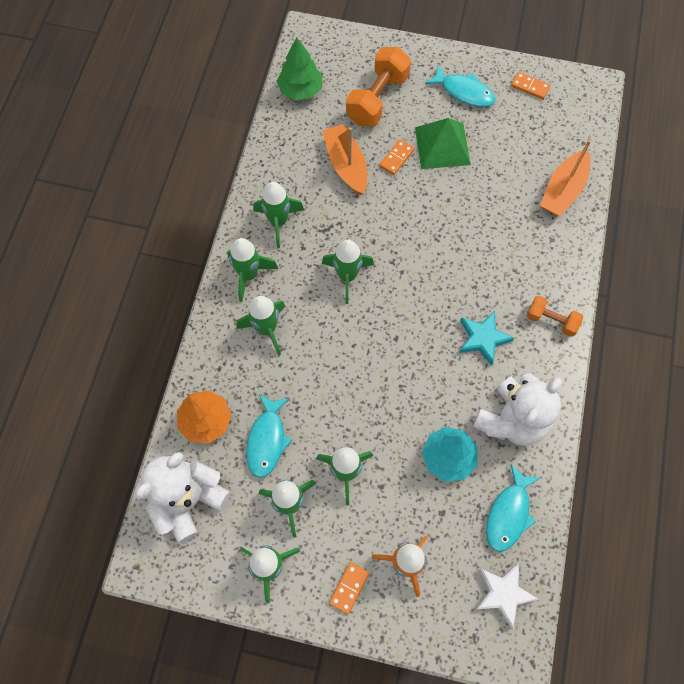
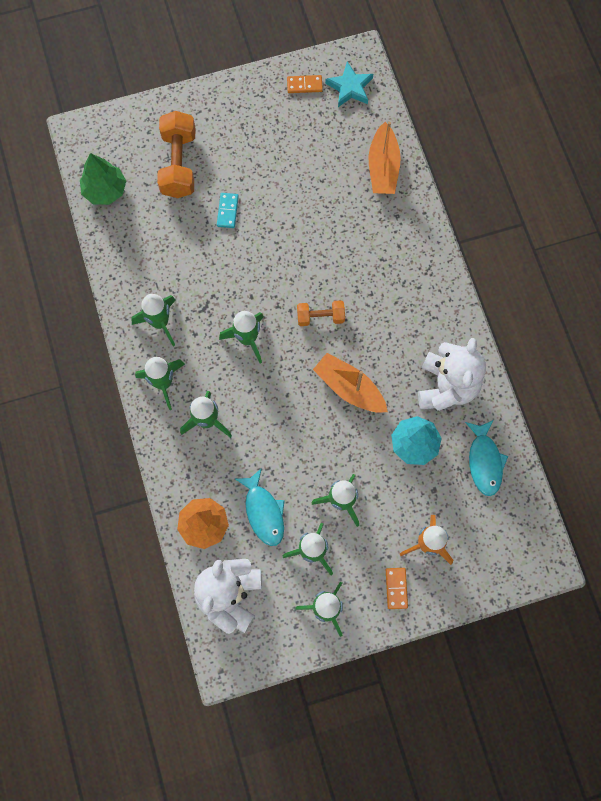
camera: 30 degrees left, 5 degrees up
orange boat [323,124,367,195] -> orange boat moved to [313,353,388,413]
orange domino [379,140,414,175] -> turquoise domino [217,193,239,228]
green pyramid [415,118,471,169] -> none
turquoise fish [425,65,496,107] -> none
turquoise star [459,310,514,366] -> turquoise star moved to [325,61,373,107]
white star [476,563,539,629] -> none
orange dumbbell [527,296,583,337] -> orange dumbbell moved to [297,300,345,326]

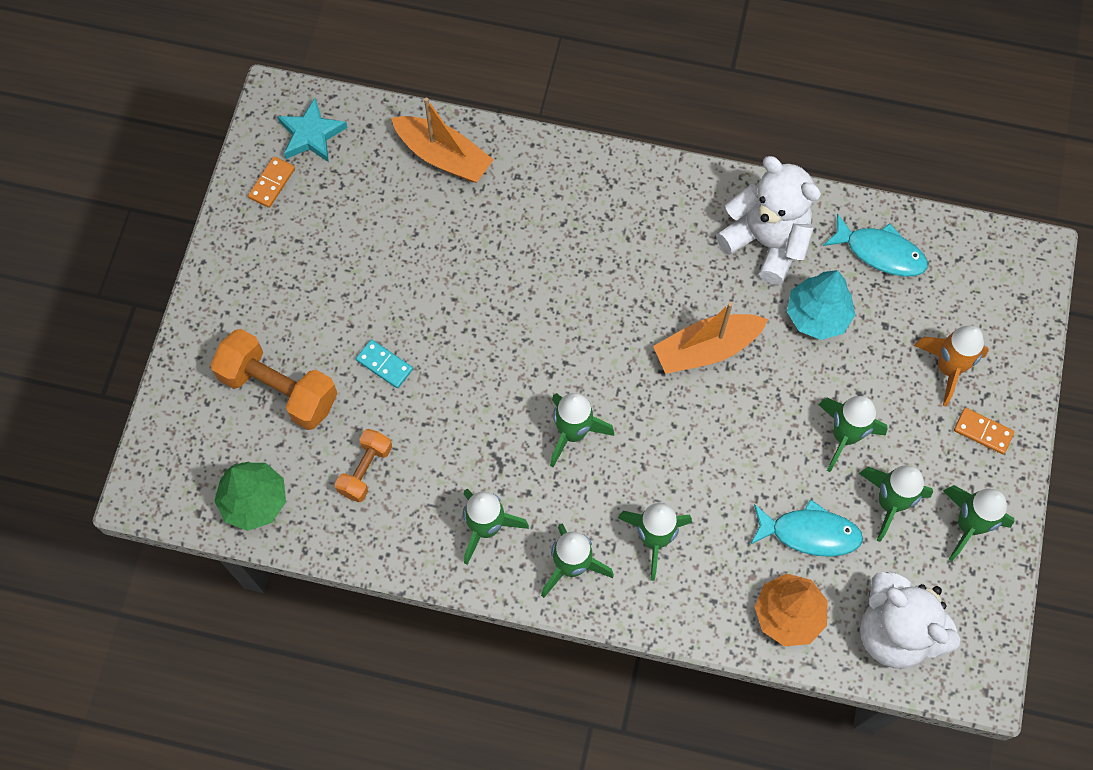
camera: 60 degrees left, 5 degrees down
orange dumbbell [297,300,345,326] -> orange dumbbell moved to [335,429,392,502]

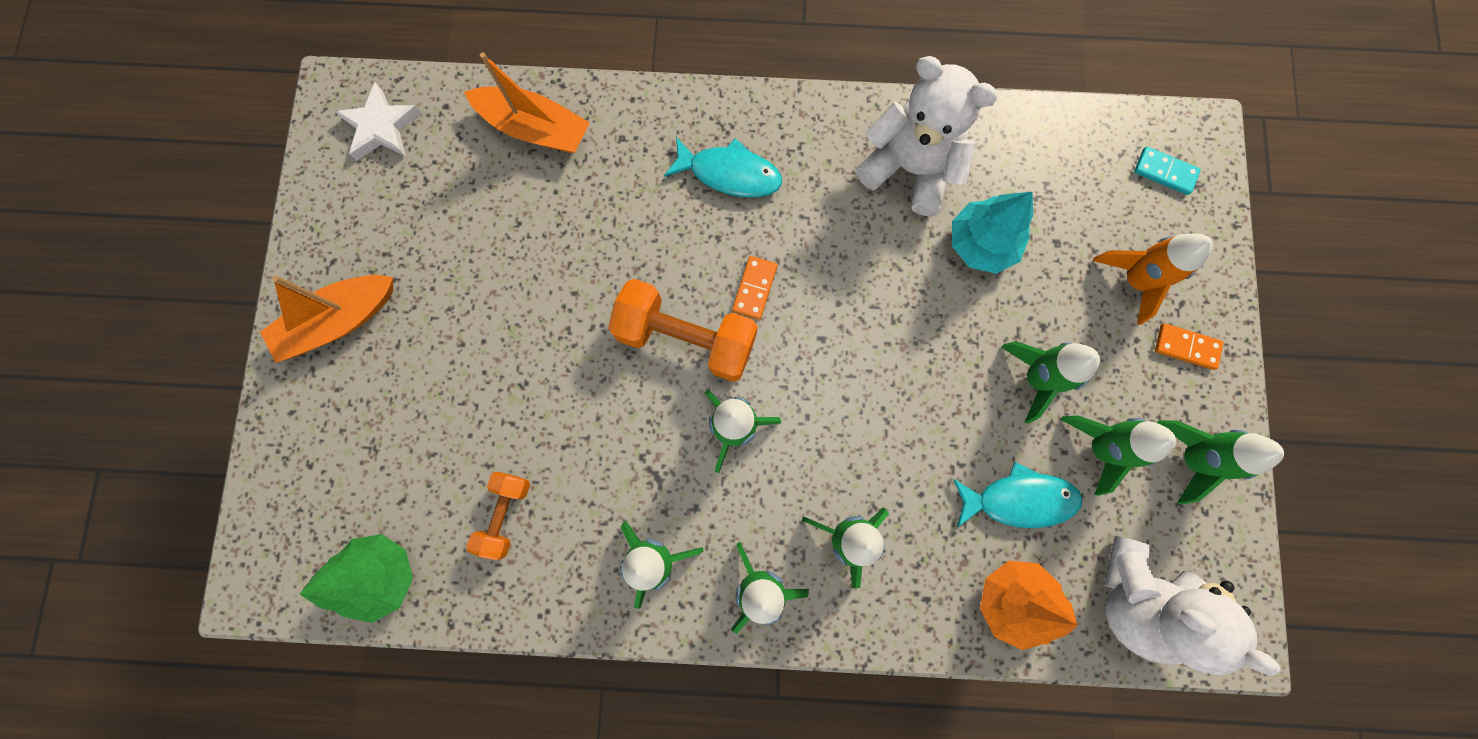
camera: 10 degrees left, 10 degrees up
orange dumbbell [210,329,338,430] -> orange dumbbell moved to [608,279,758,382]
orange domino [248,156,295,208] -> orange domino moved to [732,256,777,320]
turquoise star [277,98,348,162] -> white star [334,82,421,160]
turquoise domino [356,339,413,388] -> turquoise domino moved to [1134,147,1201,195]
orange boat [653,302,768,374] -> orange boat moved to [260,275,393,363]
turquoise fish [823,213,928,277] -> turquoise fish moved to [664,137,782,197]

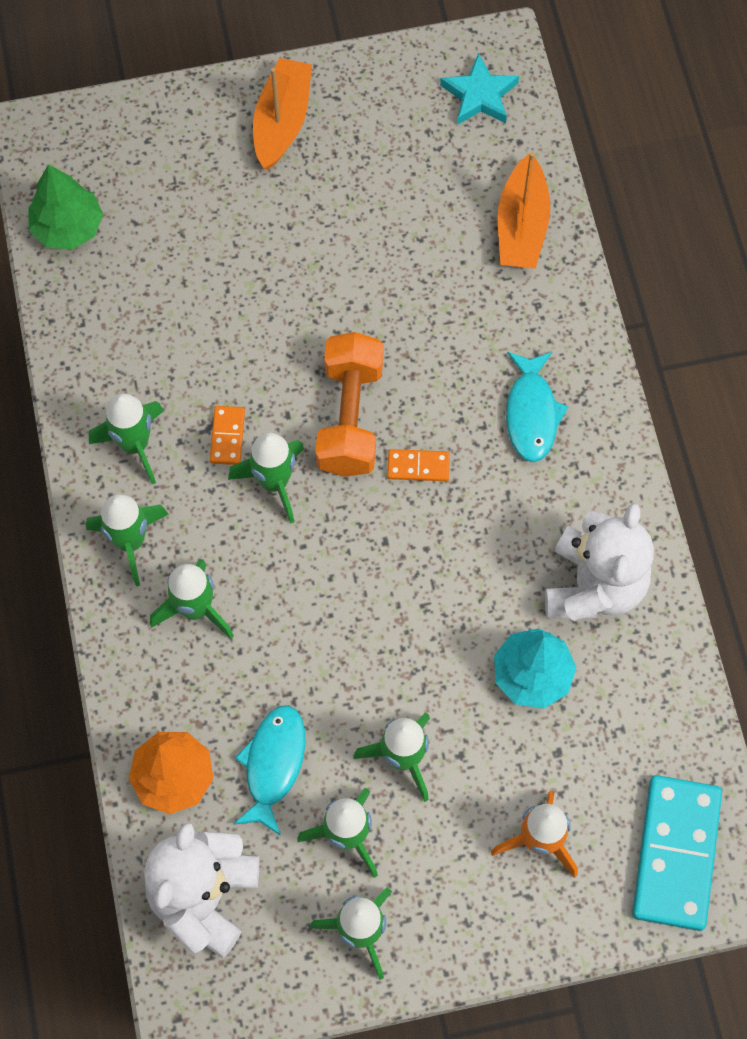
camera: 75 degrees right, 10 degrees down
orange boat [260,275,393,363] -> orange boat turned 60 degrees clockwise [253,58,312,170]
white star [334,82,421,160] -> turquoise star [440,53,519,125]
orange dumbbell [466,472,530,560] -> none
turquoise fish [953,462,1083,528] -> turquoise fish turned 150 degrees counterclockwise [233,705,305,836]
turquoise domino [1134,147,1201,195] -> turquoise domino [632,775,722,931], size x2.19
orange domino [1155,323,1223,370] -> orange domino moved to [210,406,245,465]

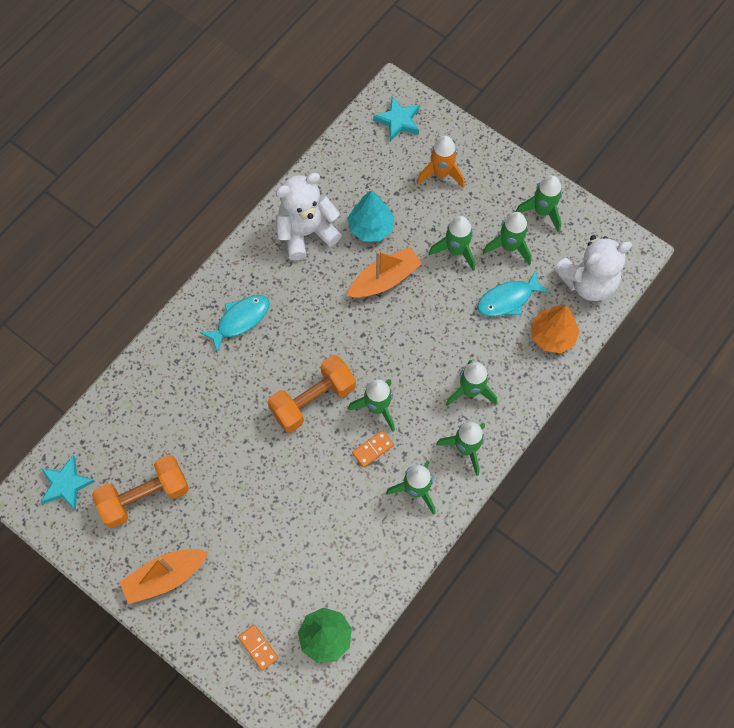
camera: 130 degrees left, 0 degrees up
orange domino [387,449,450,481] -> orange domino moved to [238,625,278,671]
orange boat [498,152,550,269] -> orange boat moved to [347,247,422,298]
turquoise domino [632,775,722,931] -> turquoise star [373,97,420,142]
none -> orange dumbbell [92,455,189,528]

